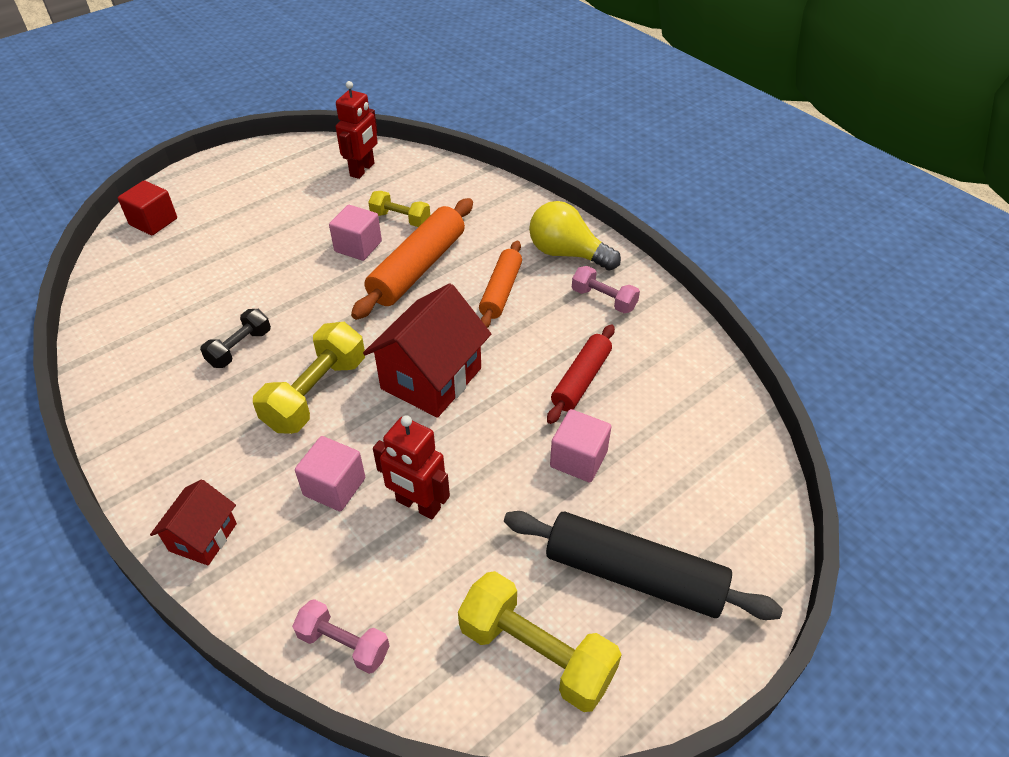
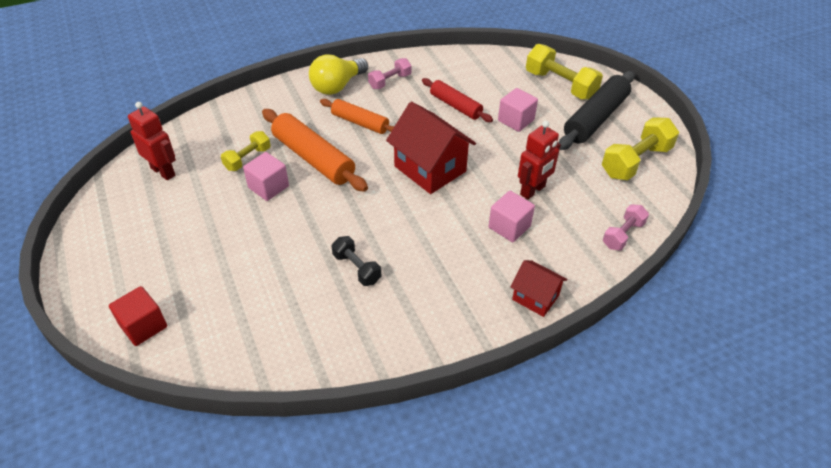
camera: 75 degrees left, 0 degrees up
yellow dumbbell [253,322,365,434] -> yellow dumbbell moved to [526,44,603,100]

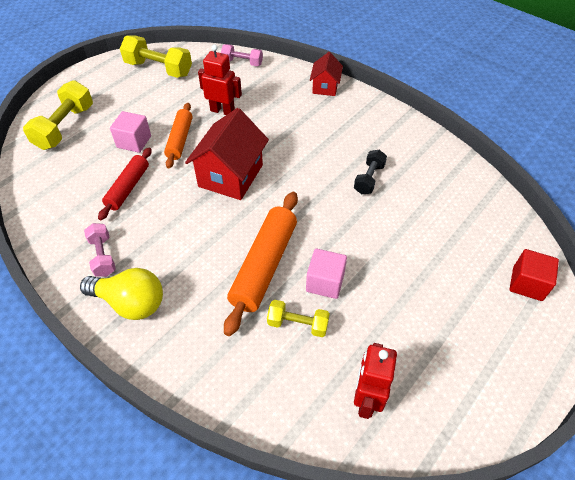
camera: 115 degrees left, 5 degrees up
orange rolling pin [320,99,395,134] -> orange rolling pin moved to [164,103,193,169]
pink dumbbell [368,58,412,89] -> pink dumbbell turned 45 degrees clockwise [84,223,116,277]
pink cube [489,191,535,242] -> none
black rolling pin [559,71,635,150] -> none

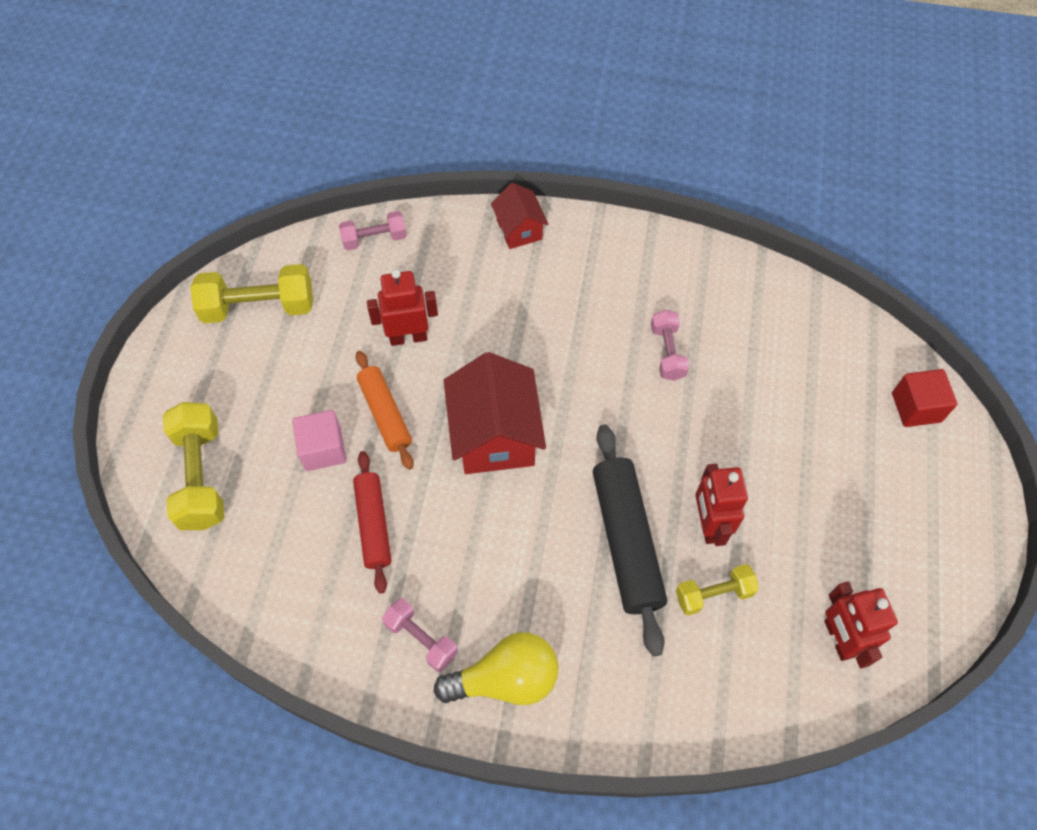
camera: 30 degrees left, 10 degrees up
orange rolling pin [224,192,298,336] -> black rolling pin [593,425,667,656]
pink cube [306,249,347,299] -> red robot [695,464,748,546]
black dumbbell [354,150,387,194] -> pink dumbbell [651,310,689,381]

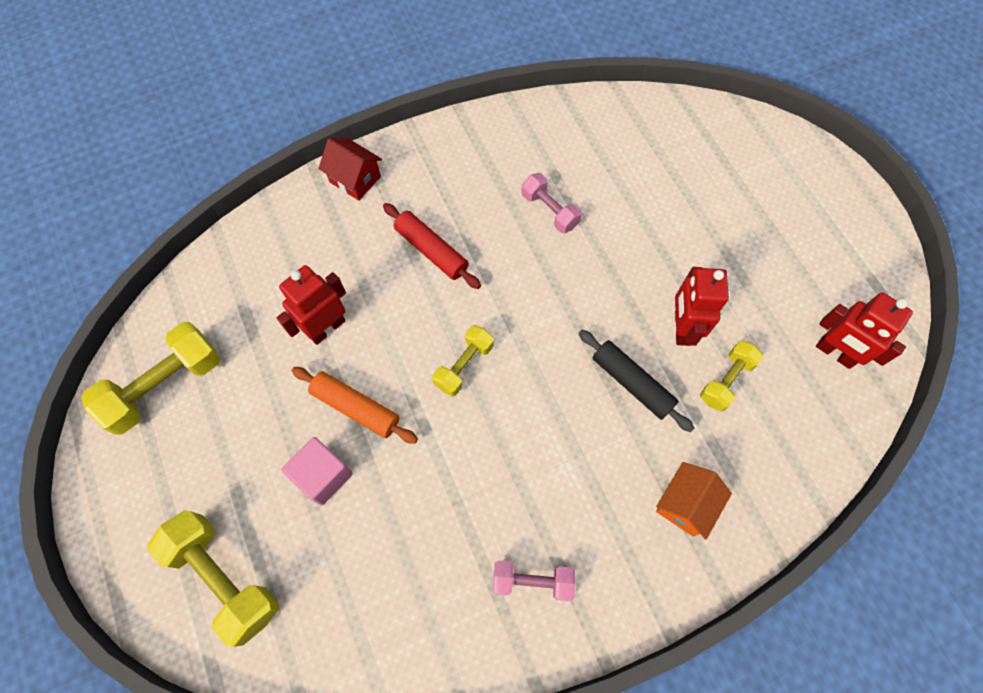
camera: 35 degrees left, 5 degrees up
pink dumbbell [339,211,407,251] -> none
red rolling pin [353,451,391,594] -> red rolling pin moved to [383,203,481,289]
yellow light bulb [434,632,559,705] -> none
red house [444,352,546,474] -> yellow dumbbell [432,325,494,397]
black rolling pin [593,425,667,656] -> black rolling pin [579,330,694,432], size x0.63
red robot [695,464,748,546] -> red robot turned 45 degrees clockwise [675,267,729,346]
red cube [892,369,957,427] -> none
none -> orange house [656,462,732,540]

